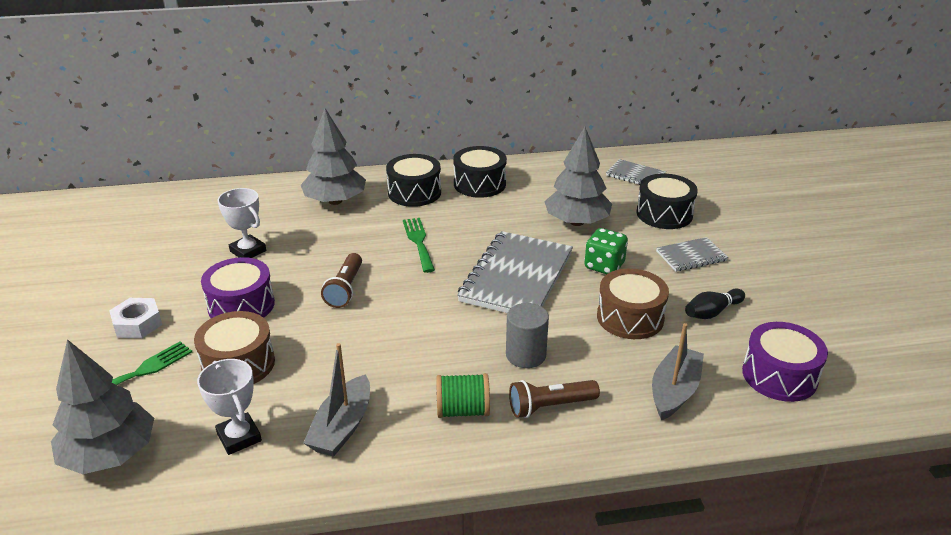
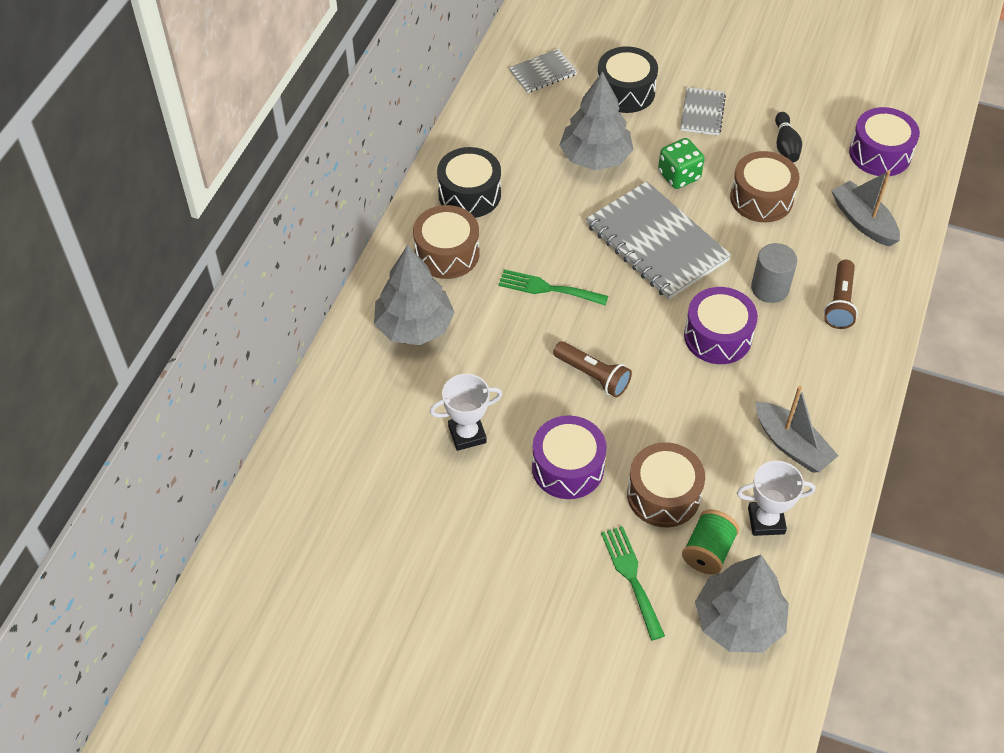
camera: 60 degrees left, 20 degrees up
white nut [109,298,162,338] -> none
black drum [386,154,441,207] -> brown drum [413,205,479,279]
green spool [436,373,490,418] -> green spool moved to [682,509,739,575]
none -> purple drum [684,287,758,364]

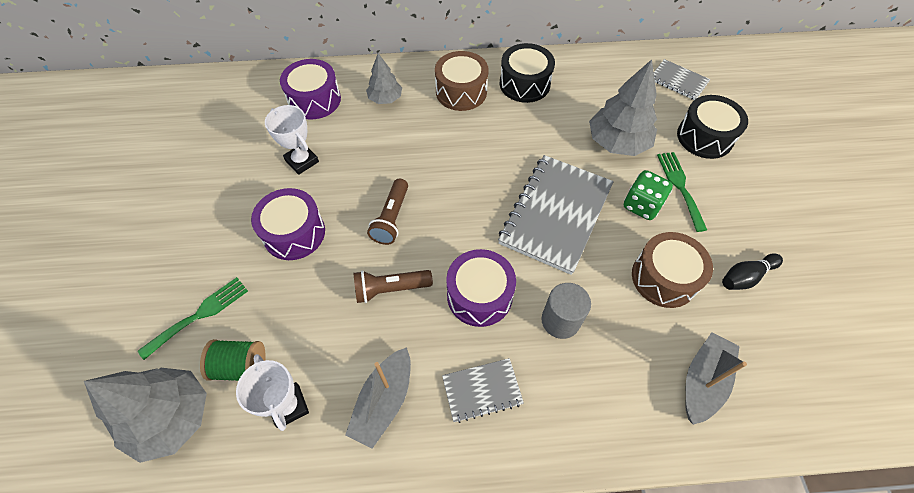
camera: 65 degrees right, 5 degrees up
grey tree [374,245,455,345] -> grey tree [366,53,402,104], size x0.58
green fork [498,269,608,306] -> green fork moved to [657,152,707,232]
brown drum [627,442,705,527] -> none
grey notebook [680,87,726,135] -> grey notebook moved to [442,358,524,423]
brown flashlight [824,260,858,329] -> brown flashlight moved to [354,270,433,303]
purple drum [849,107,920,176] -> purple drum moved to [280,59,341,120]

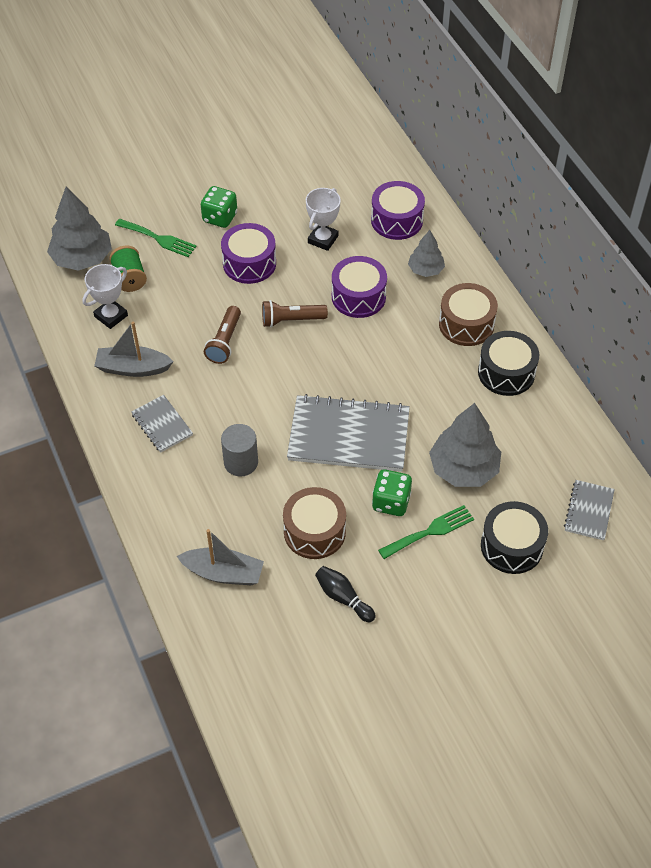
camera: 70 degrees right, 5 degrees down
brown flashlight [354,270,433,303] -> brown flashlight turned 135 degrees counterclockwise [204,306,241,364]
purple drum [446,249,516,327] -> purple drum moved to [332,256,387,318]
none -> green dice [201,186,237,228]

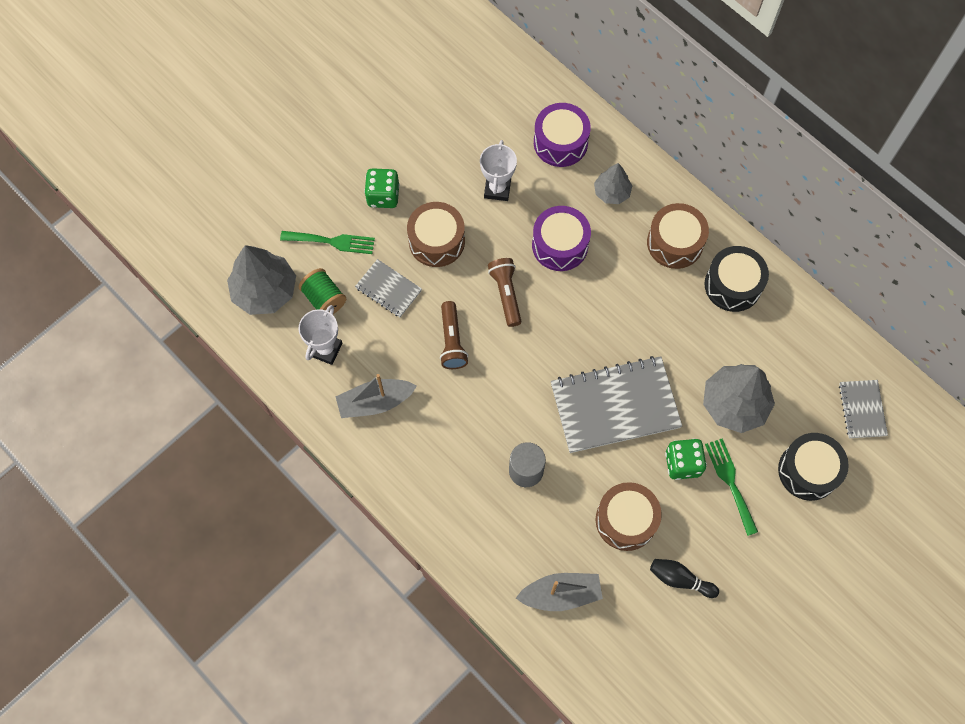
camera: 20 degrees left, 15 degrees up
grey notebook [131,395,193,453] -> grey notebook moved to [355,259,422,317]
purple drum [221,223,276,284] -> brown drum [407,202,465,267]
brown flashlight [262,300,328,327] -> brown flashlight turned 105 degrees clockwise [488,258,522,327]
green fork [378,505,474,559] -> green fork turned 60 degrees counterclockwise [705,439,758,536]

